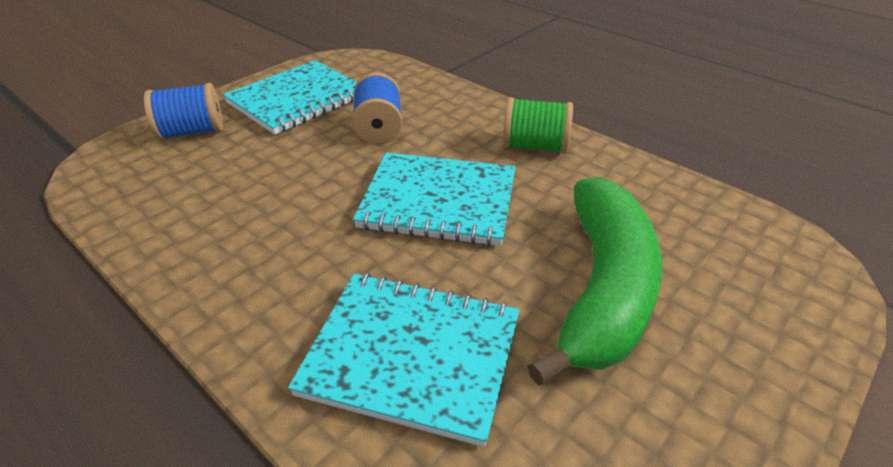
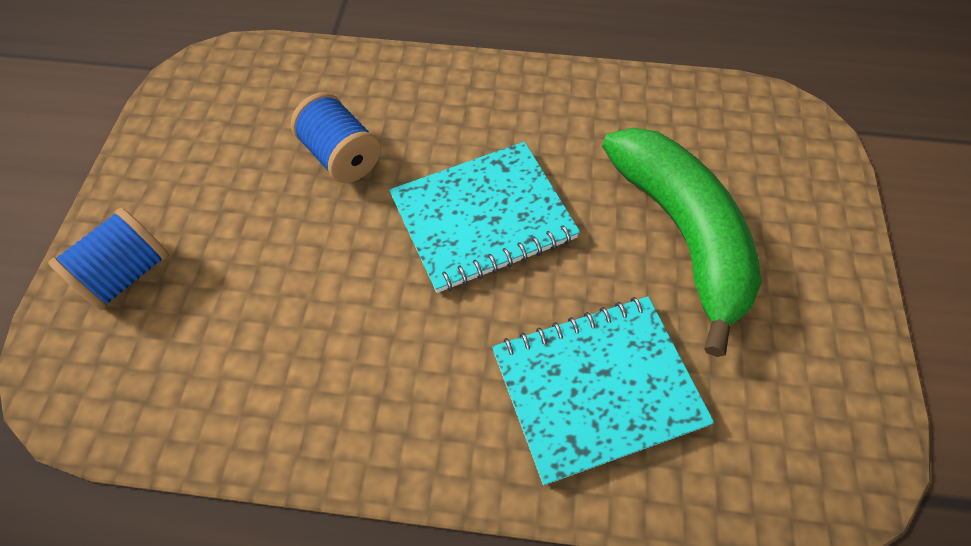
camera: 35 degrees left, 20 degrees up
turquoise notebook [223,60,357,135] -> none
green spool [503,97,573,154] -> none

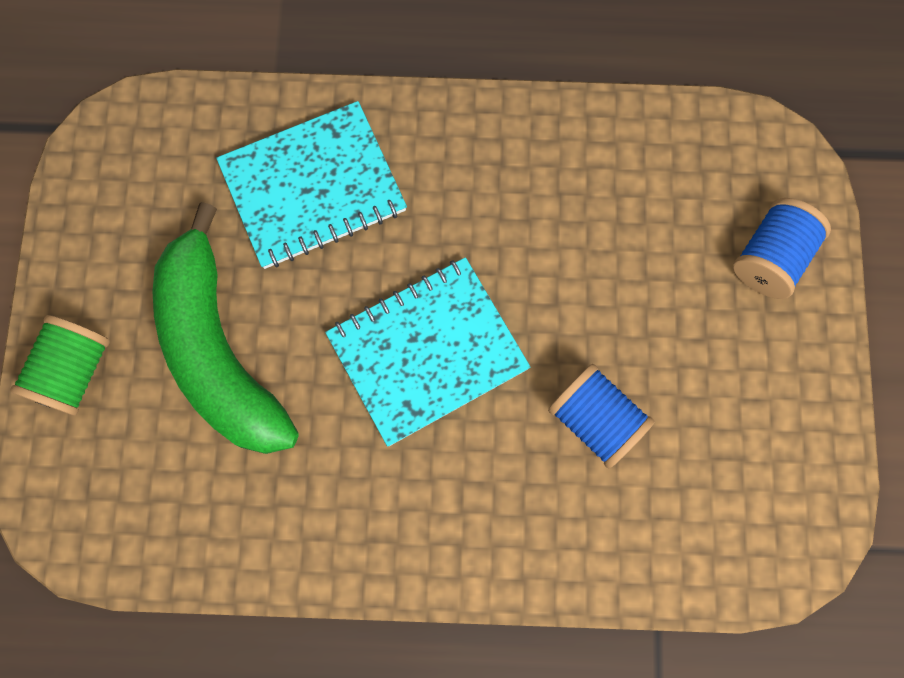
camera: 175 degrees right, 15 degrees up
none -> green spool [10,315,110,416]

